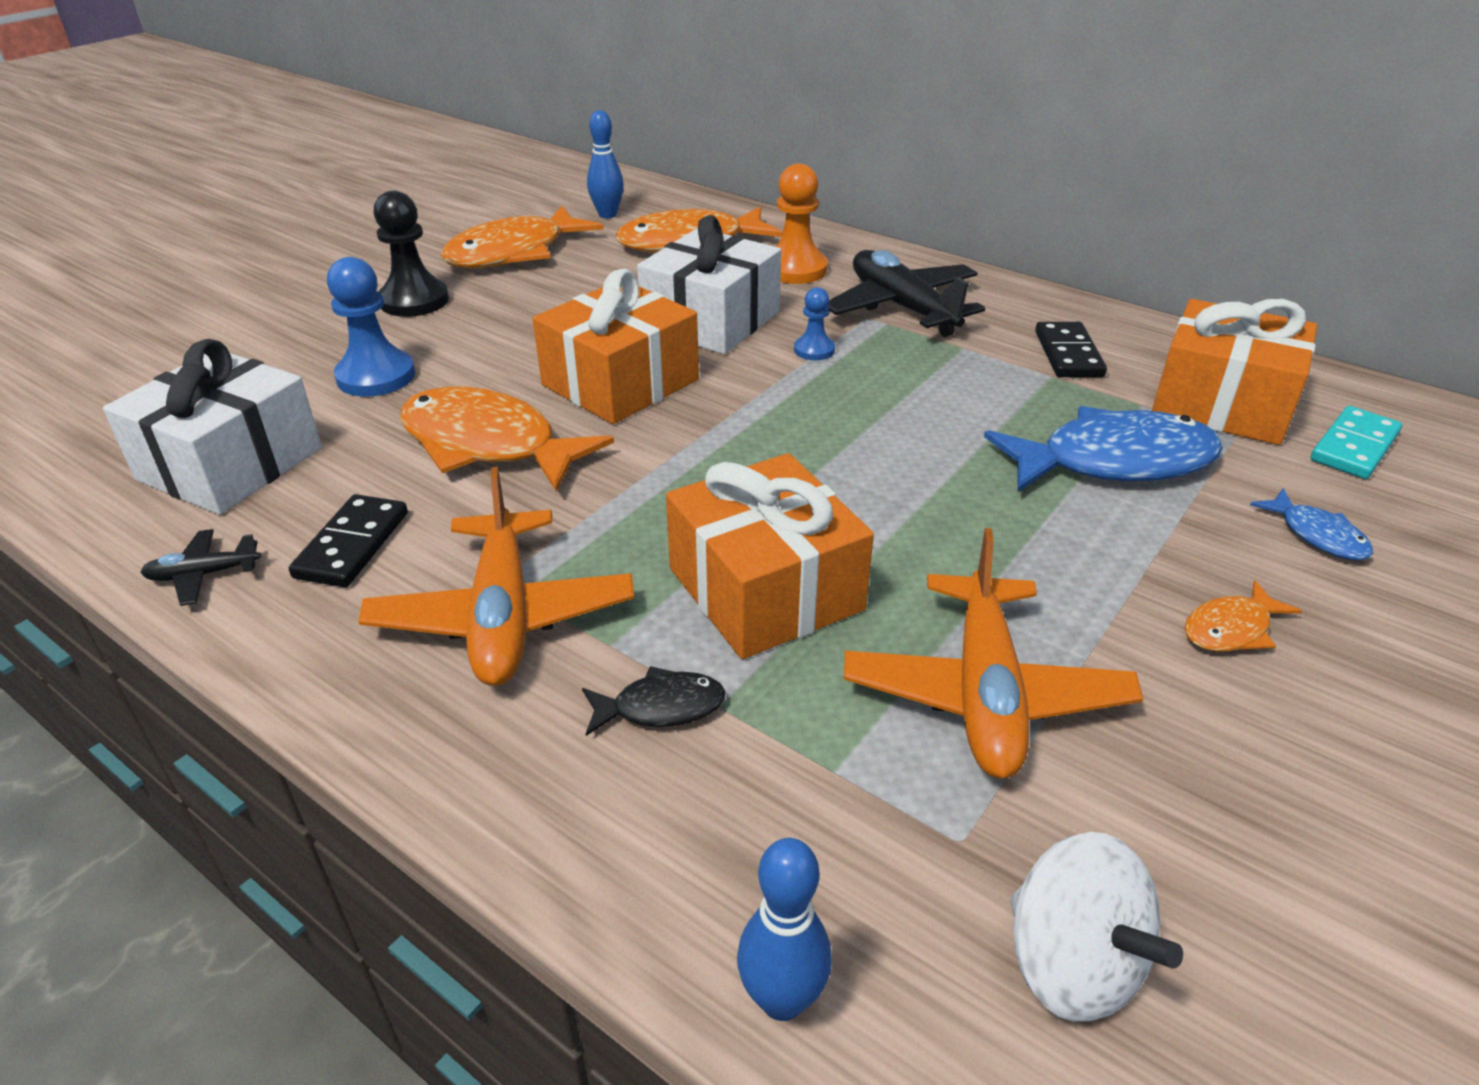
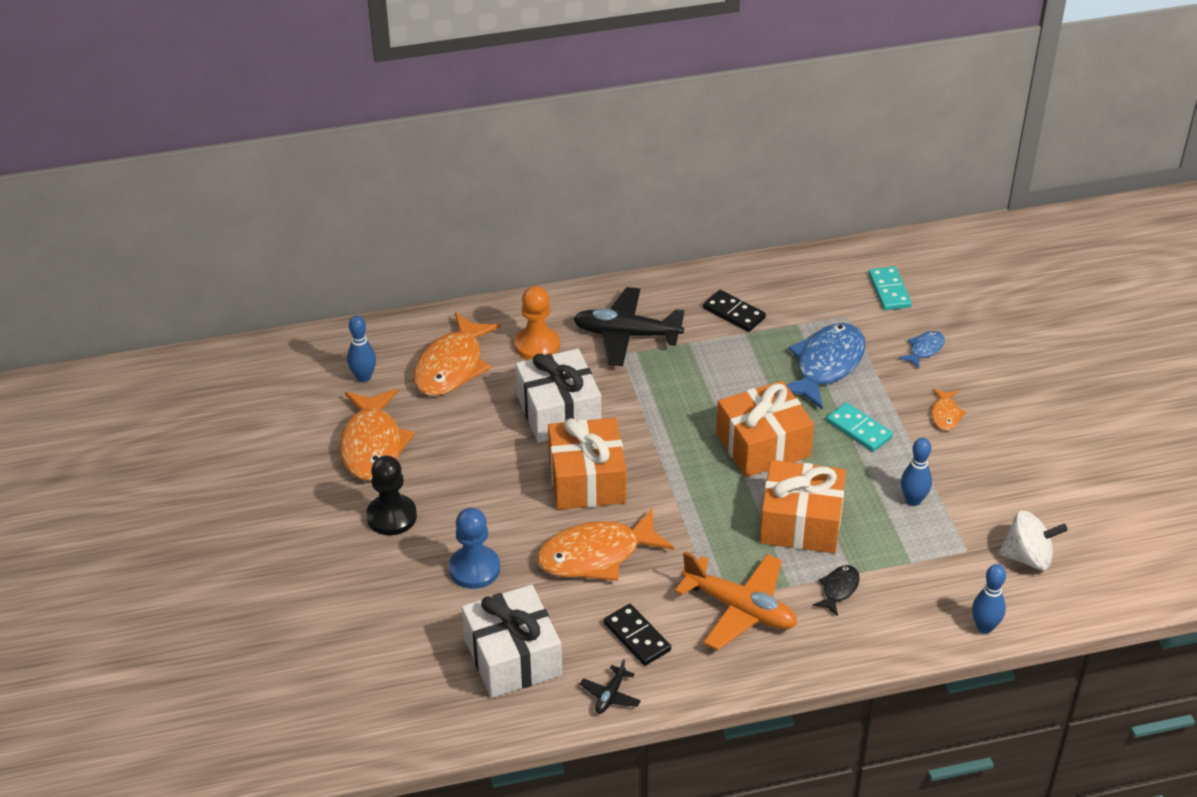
camera: 50 degrees left, 5 degrees up
blue pawn [794,287,835,360] -> none
orange plane [844,528,1143,779] -> blue bowling pin [901,438,932,506]
orange gift [1152,299,1317,445] -> orange gift moved to [716,381,814,477]
blue fish [1250,488,1374,560] -> blue fish turned 60 degrees counterclockwise [899,331,945,369]
none -> turquoise domino [826,402,893,452]

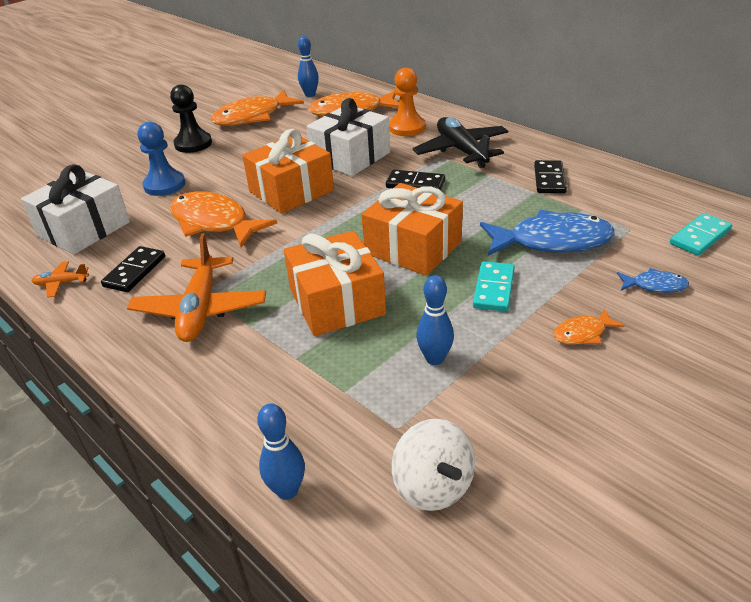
camera: 60 degrees right, 5 degrees down
black plane [580,659,641,714] -> orange plane [31,261,89,298]
black fish [813,565,860,616] -> none
none -> black domino [386,170,445,190]

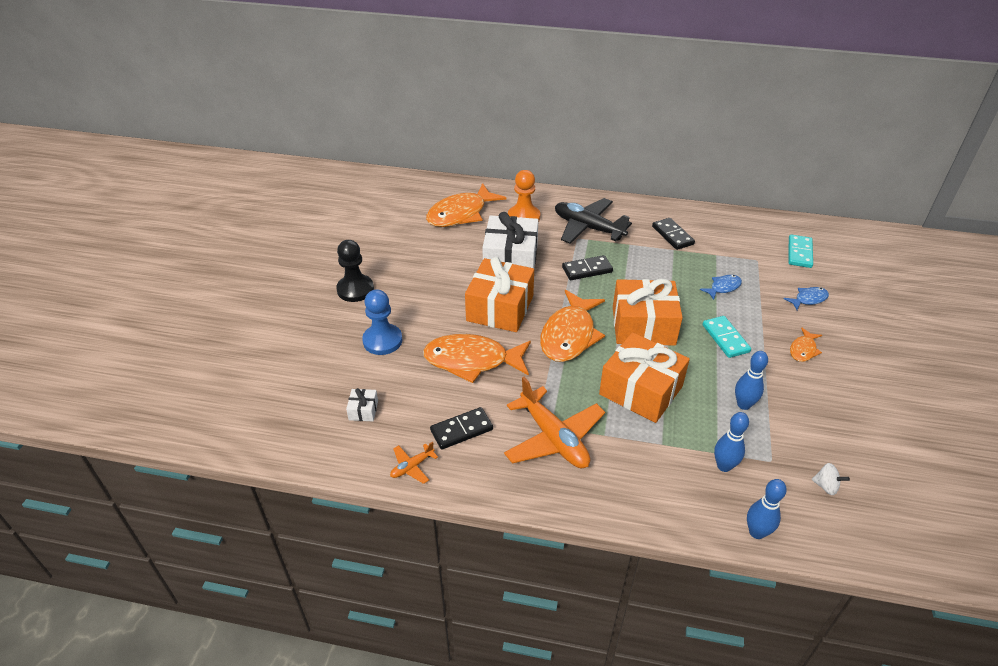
camera: 35 degrees left, 5 degrees up
white gift [21,164,130,254] -> white gift [346,388,378,421], size x0.41
black domino [101,246,165,292] -> black domino turned 75 degrees clockwise [430,407,493,449]
orange fish [211,90,304,126] -> orange fish moved to [540,290,605,362]
blue bowling pin [298,36,319,97] -> blue bowling pin moved to [714,412,749,472]
white spinning top [392,419,475,511] -> white spinning top [812,463,850,495], size x0.54
blue fish [480,210,614,256] -> blue fish [700,275,742,300], size x0.47

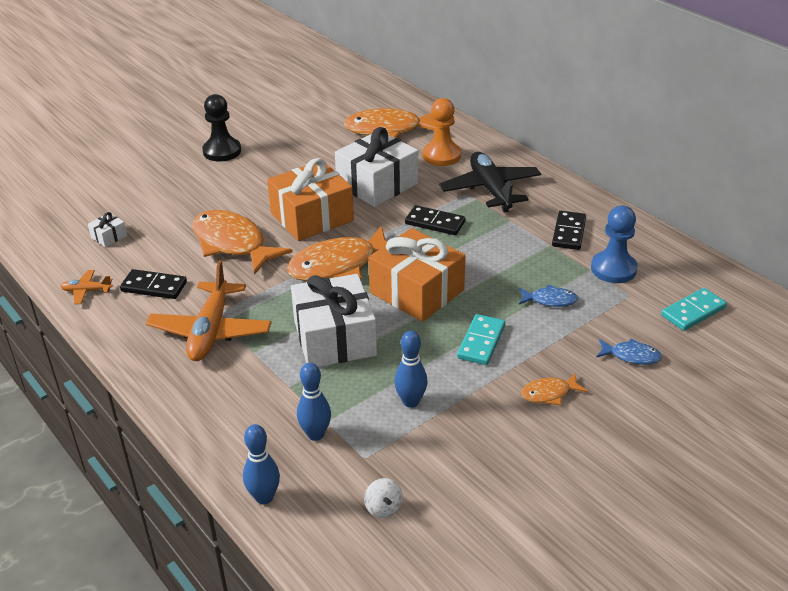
camera: 40 degrees right, 5 degrees down
blue pawn [362,289,403,355] -> blue pawn moved to [591,206,638,283]
orange gift [599,332,690,423] -> white gift [291,274,377,367]

